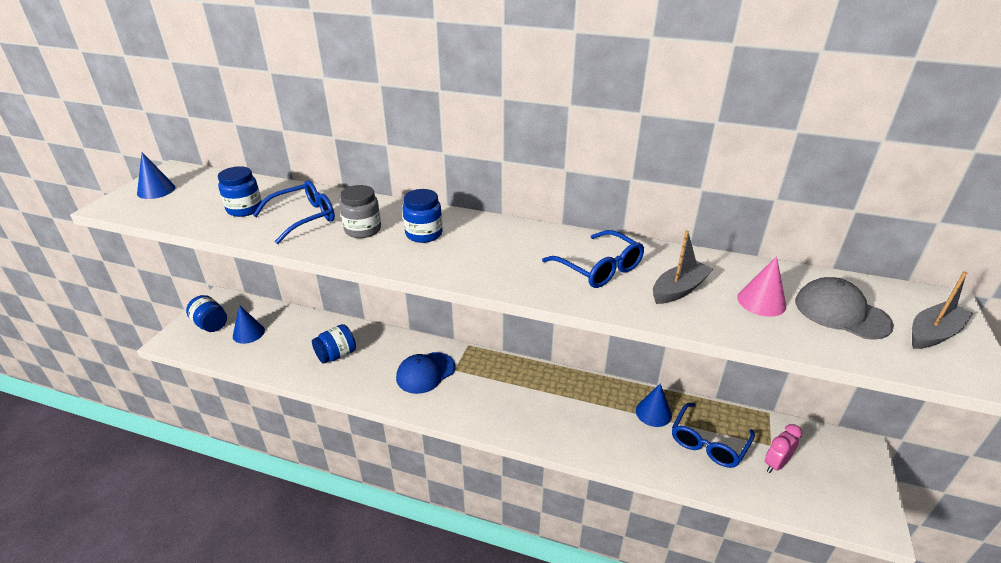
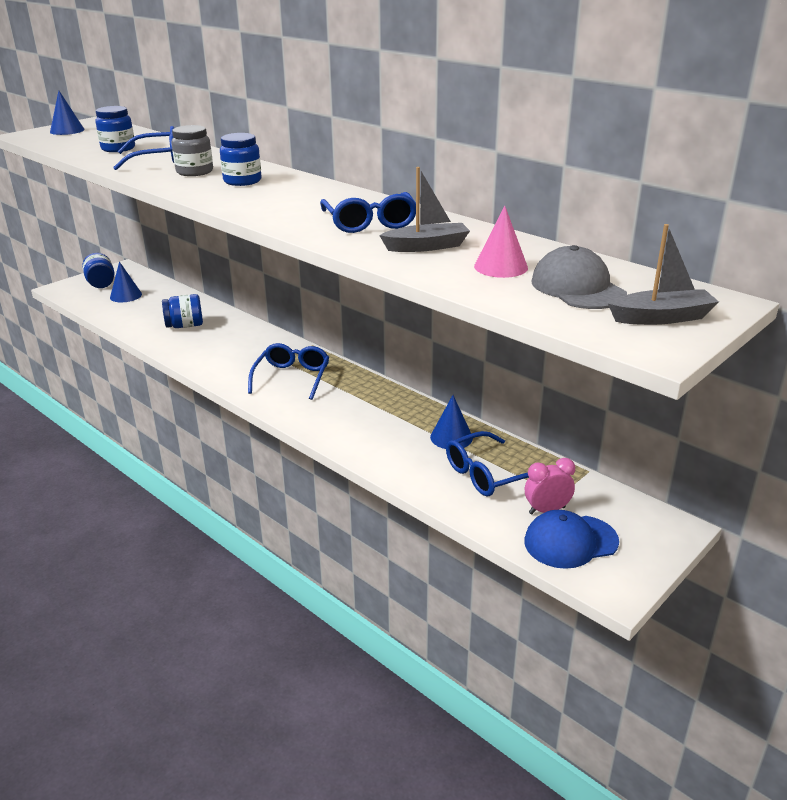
camera: 25 degrees right, 5 degrees down
blue cap [396,352,456,394] -> blue cap moved to [524,510,619,569]
none -> blue glasses [248,343,329,400]

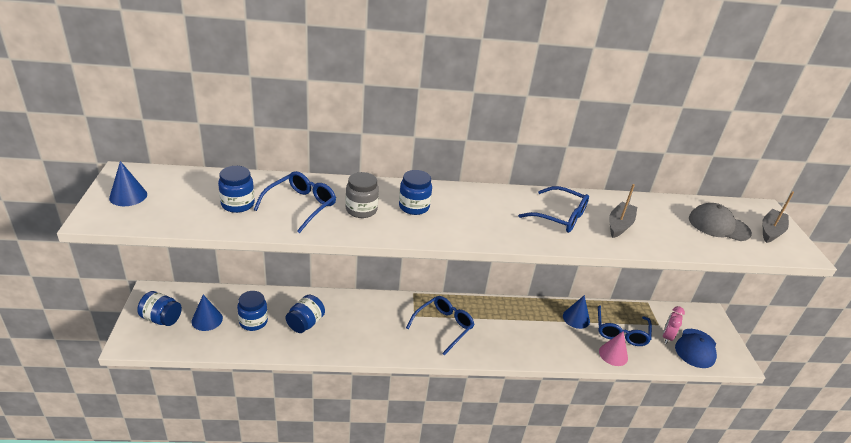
camera: 50 degrees left, 5 degrees up
blue glasses [248,343,329,400] -> blue glasses turned 75 degrees clockwise [406,296,475,355]
pink cone [474,206,528,278] -> pink cone moved to [599,332,628,366]
none -> blue jar [237,291,268,331]

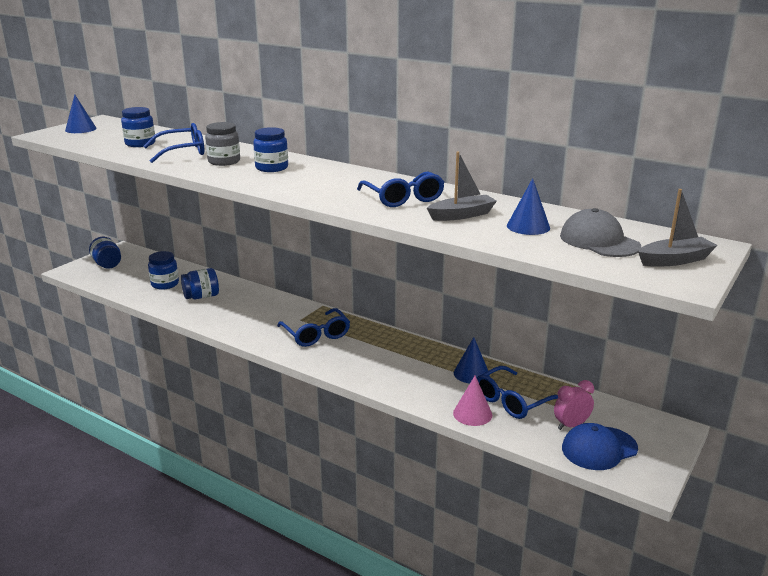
camera: 40 degrees right, 10 degrees down
blue cone [192,295,223,331] -> blue cone moved to [507,178,550,235]
blue glasses [406,296,475,355] -> blue glasses turned 75 degrees clockwise [277,308,350,347]

